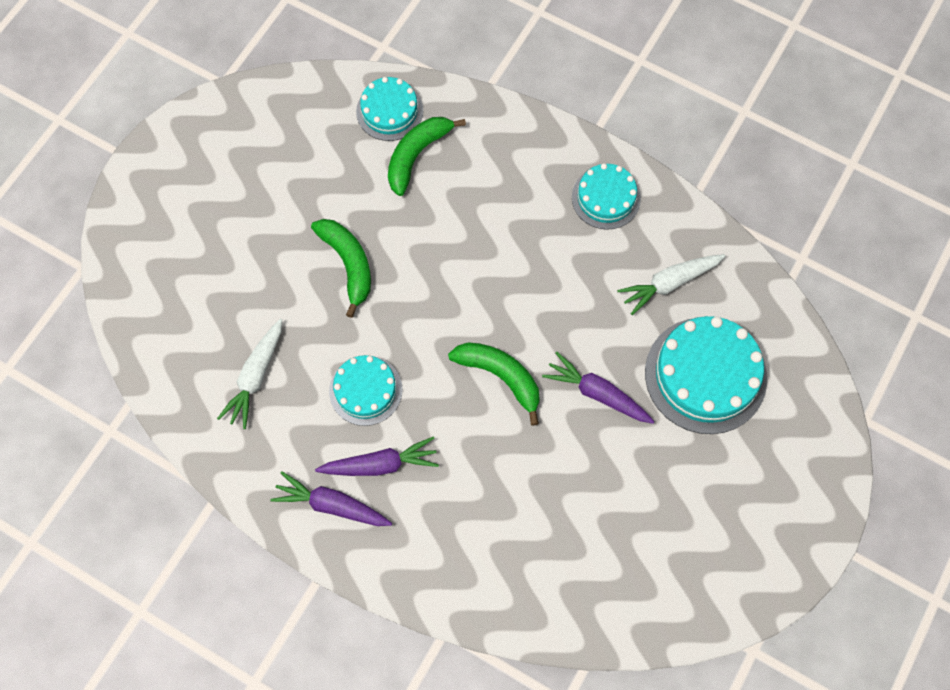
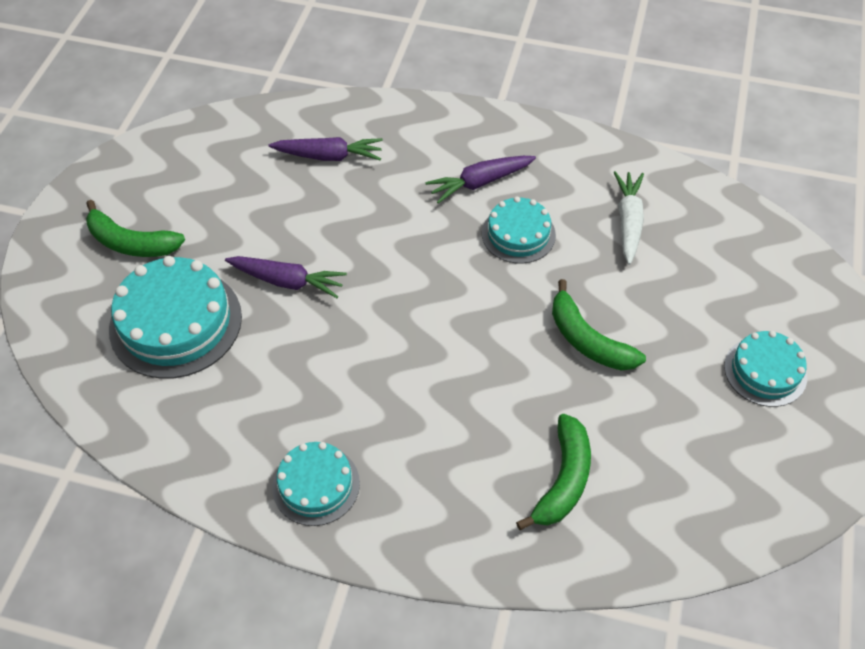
camera: 165 degrees right, 15 degrees down
purple carrot [270,471,392,526] -> purple carrot moved to [269,137,383,161]
turquoise cake [356,77,423,141] -> turquoise cake moved to [724,331,807,407]
green banana [448,342,540,426] -> green banana moved to [86,200,185,257]
white carrot [617,254,725,315] -> none

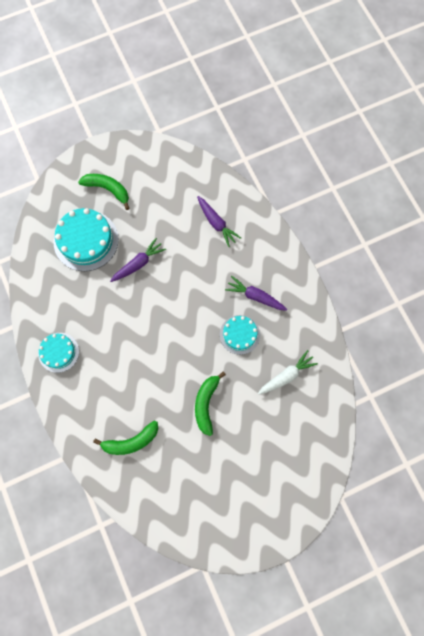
camera: 50 degrees right, 20 degrees up
green banana [86,200,185,257] -> green banana turned 135 degrees clockwise [78,174,130,210]
purple carrot [225,256,347,298] -> purple carrot turned 105 degrees counterclockwise [110,238,166,282]
turquoise cake [724,331,807,407] -> none

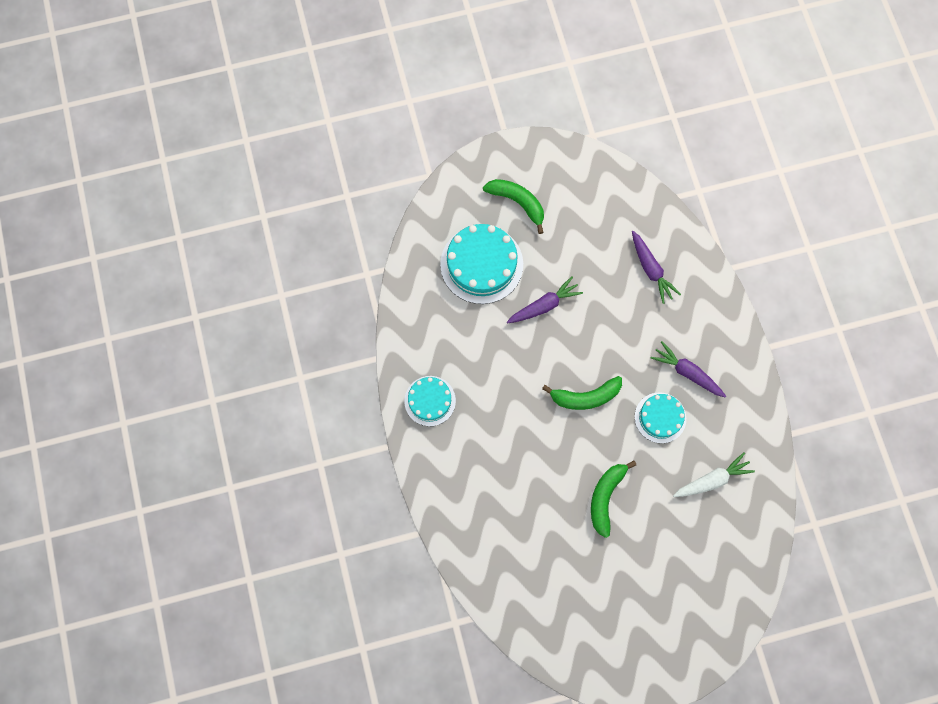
camera: 10 degrees right, 0 degrees up
green banana [93,420,158,455] -> green banana moved to [542,376,622,410]

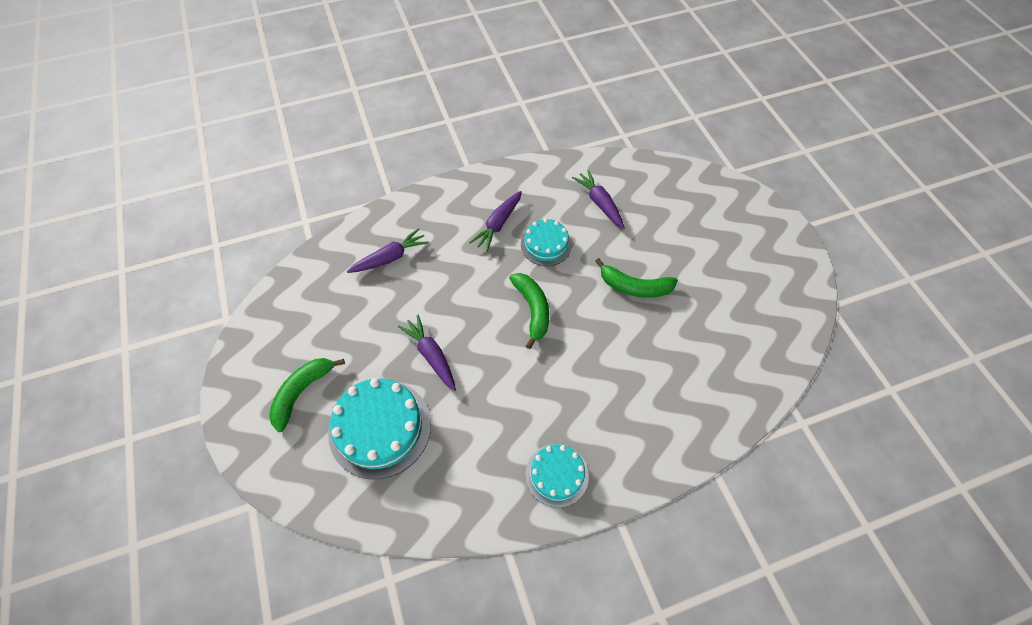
camera: 95 degrees left, 15 degrees down
white carrot [673,452,755,497] -> purple carrot [572,170,625,229]

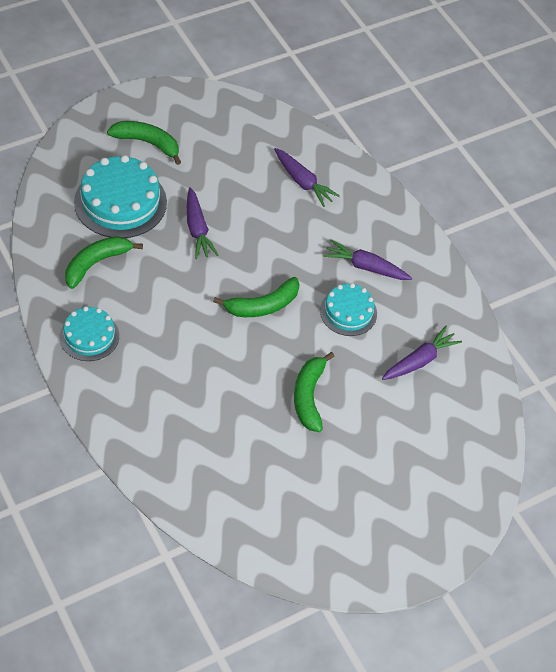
camera: 75 degrees right, 5 degrees down
purple carrot [398,315,456,391] -> purple carrot turned 120 degrees clockwise [187,187,218,259]
none -> green banana [65,236,143,289]

